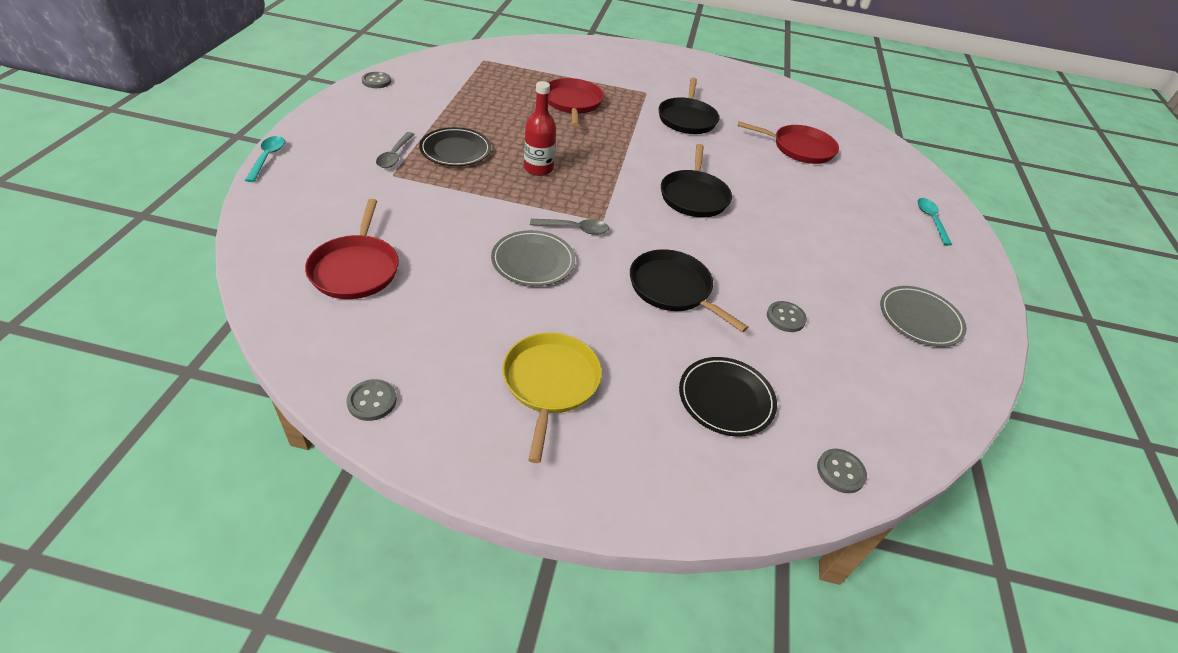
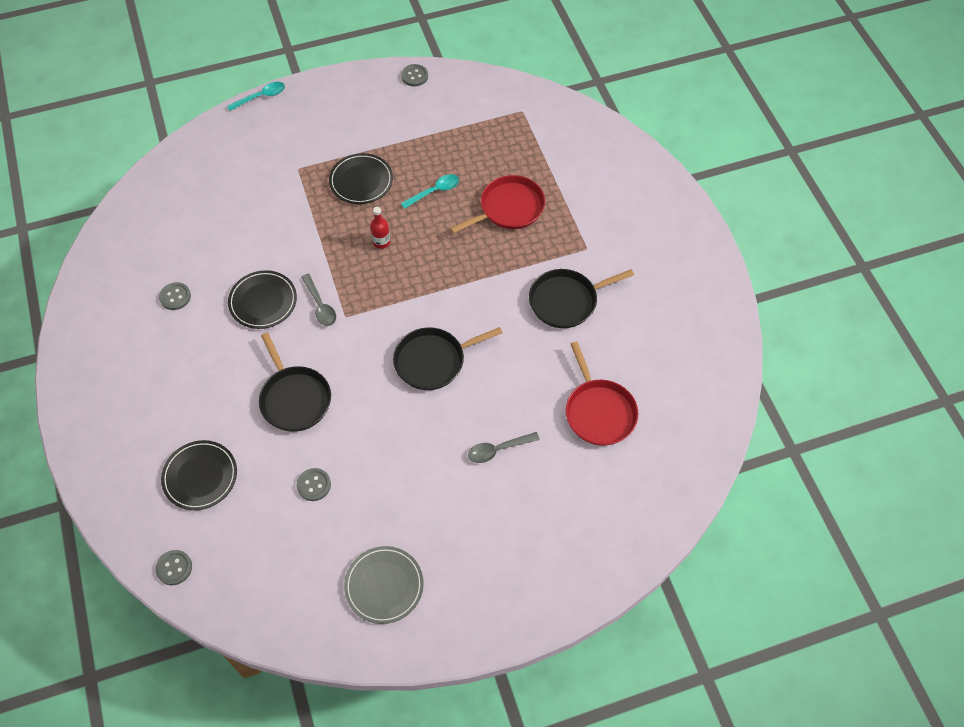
camera: 65 degrees right, 15 degrees up
red pan [305,199,399,299] -> none
grey button [346,379,397,421] -> grey button moved to [159,282,191,310]
grey spoon [376,132,415,168] -> grey spoon moved to [468,432,540,463]
grey plate [491,230,575,286] -> black plate [228,270,297,329]
yellow pan [502,333,602,463] -> none
red bottle [524,81,556,176] -> red bottle [370,207,390,249], size x0.64
black pan [630,249,748,332] -> black pan turned 135 degrees clockwise [259,333,331,432]
turquoise spoon [917,198,952,246] -> turquoise spoon moved to [401,174,459,209]

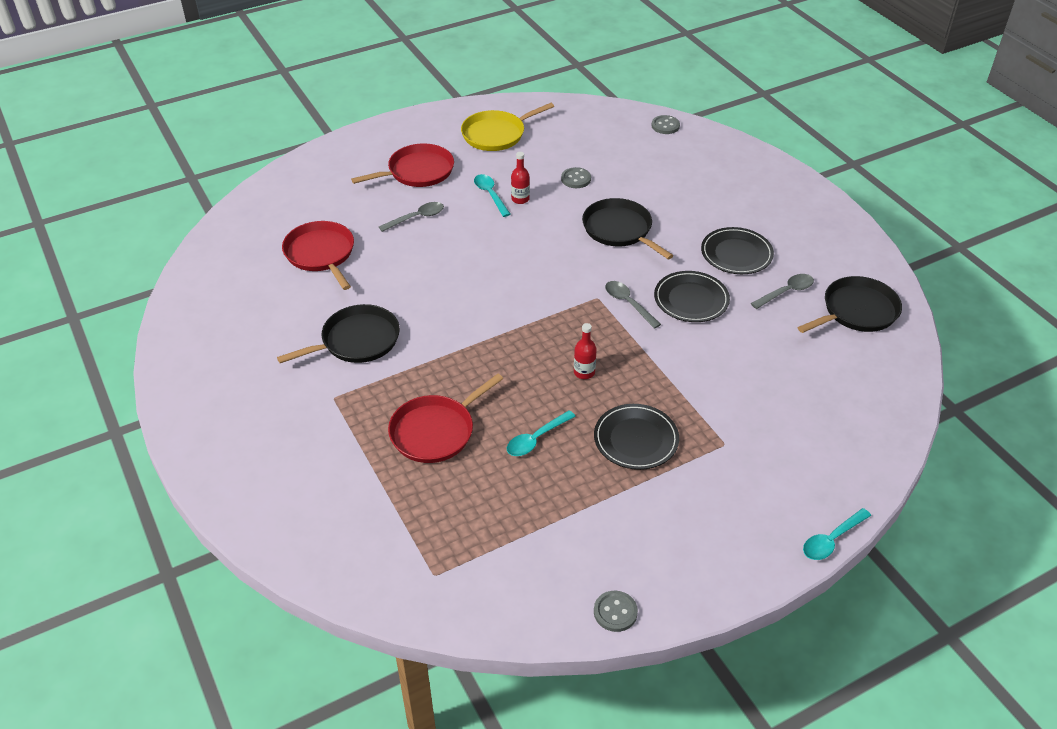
camera: 170 degrees right, 15 degrees down
grey button [159,282,191,310] -> grey spoon [751,274,814,309]
black plate [161,440,237,510] -> black plate moved to [701,227,774,274]
grey plate [344,546,424,624] -> yellow pan [461,103,554,151]
black pan [393,327,503,390] -> black pan moved to [798,276,902,333]
none -> red pan [351,143,454,187]
none -> turquoise spoon [474,174,511,217]
none -> red bottle [511,152,530,204]

